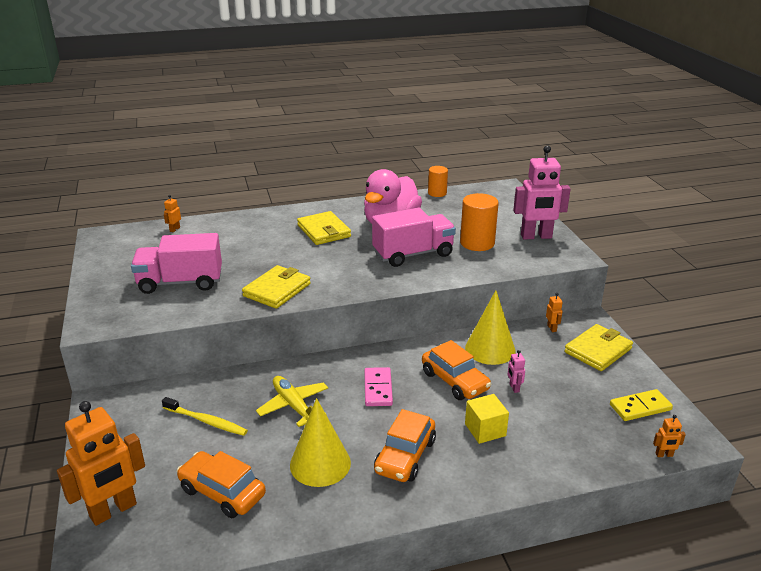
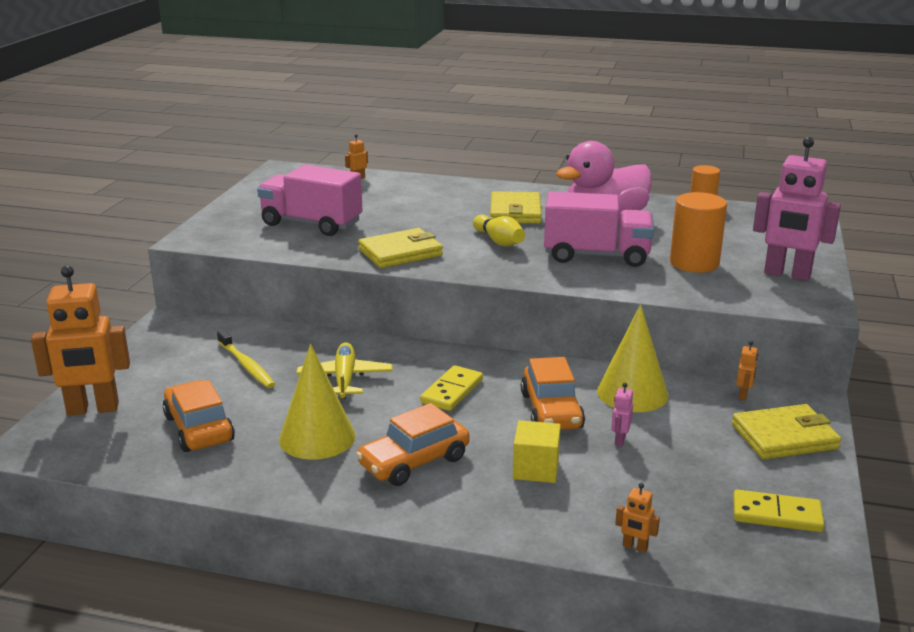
camera: 30 degrees right, 5 degrees down
pink domino [364,367,393,406] -> yellow domino [420,365,483,411]
orange robot [653,415,686,457] -> orange robot moved to [615,483,660,553]
none -> yellow bowling pin [473,215,525,246]

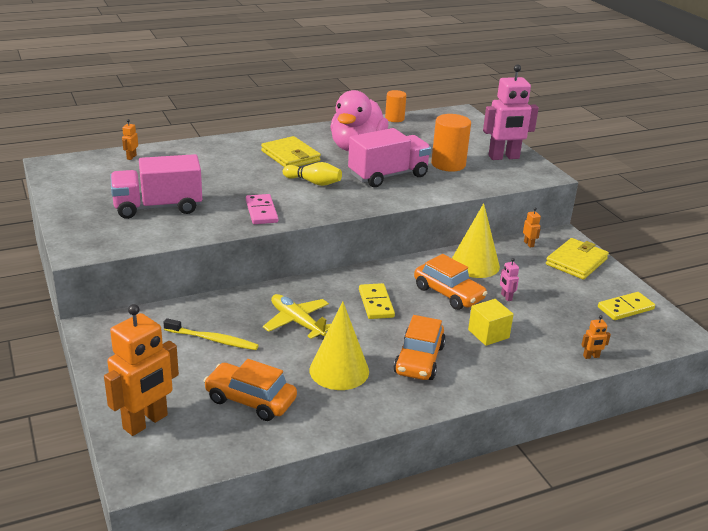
camera: 40 degrees left, 5 degrees up
yellow wallet [358,228,443,268] -> pink domino [246,194,278,224]

